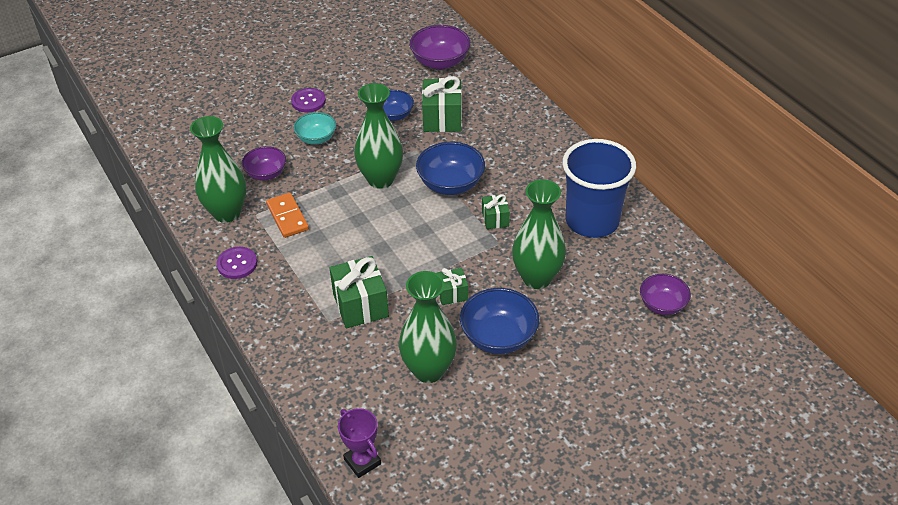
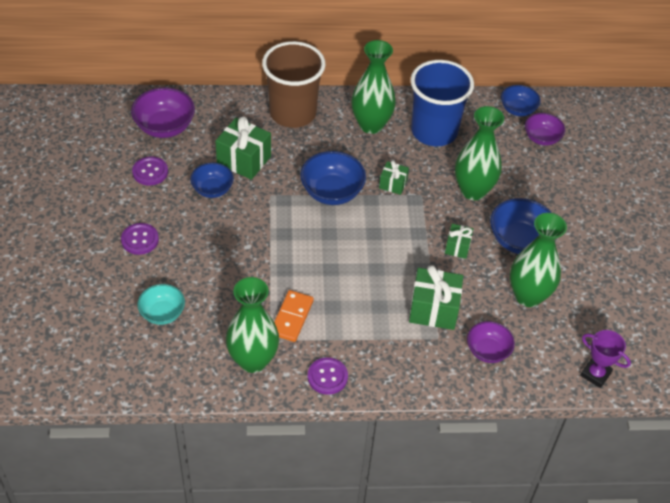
camera: 65 degrees left, 5 degrees up
purple bowl [242,146,286,181] -> purple bowl moved to [467,321,515,363]
orange domino [266,193,309,238] -> orange domino turned 75 degrees counterclockwise [274,290,314,342]
turquoise bowl [294,112,336,145] -> turquoise bowl moved to [137,284,185,325]
purple trophy [338,408,381,478] -> purple trophy turned 45 degrees clockwise [580,330,631,388]
green vase [354,83,403,189] -> green vase moved to [351,40,396,134]
none -> purple button [132,157,168,185]
none -> brown cup [262,41,326,128]
none -> blue bowl [501,85,541,116]

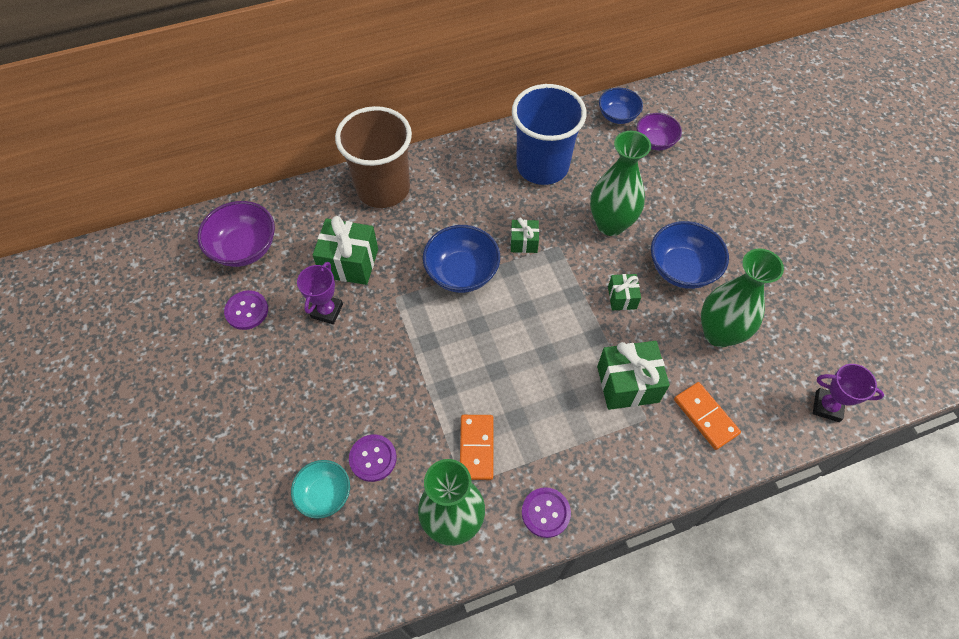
camera: 15 degrees left, 10 degrees up
purple button [121,223,159,255] -> purple button moved to [349,435,397,482]
blue bowl [190,163,234,198] -> purple trophy [297,262,343,324]
green vase [351,40,396,134] -> none
purple bowl [467,321,515,363] -> orange domino [674,382,741,450]

